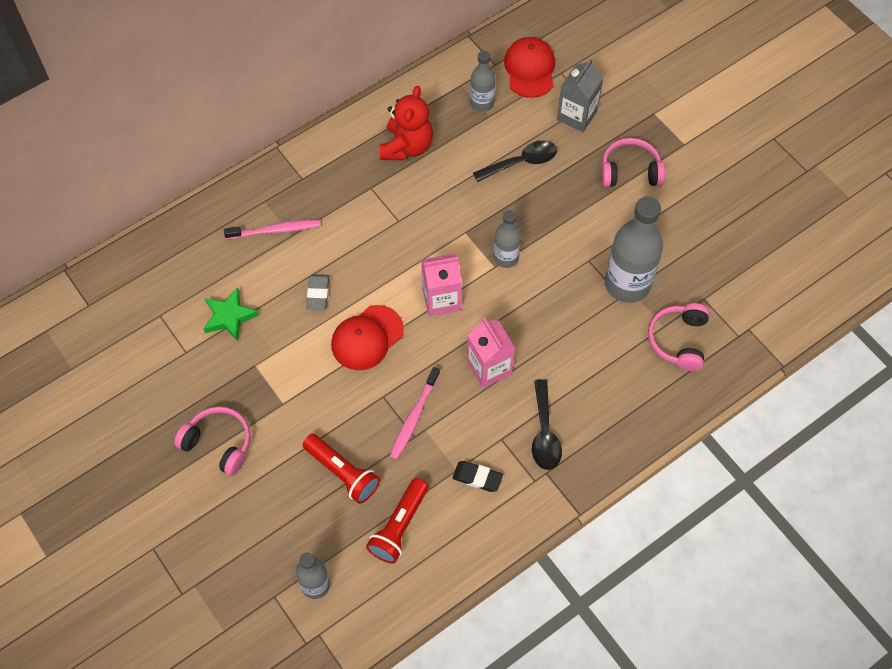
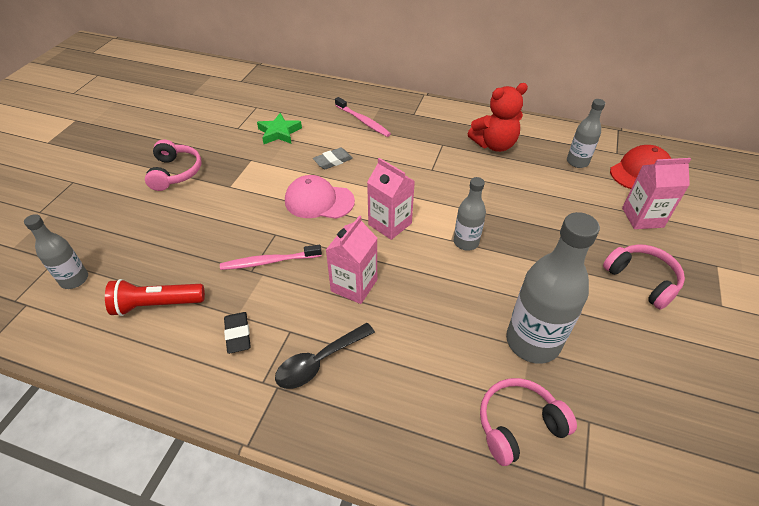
camera: 55 degrees right, 15 degrees down
red flashlight [303,434,380,504] -> none
red cap [331,305,404,370] -> pink cap [285,175,355,219]
black spoon [473,141,557,182] -> none
grey carton [557,59,604,132] -> pink carton [622,158,691,229]

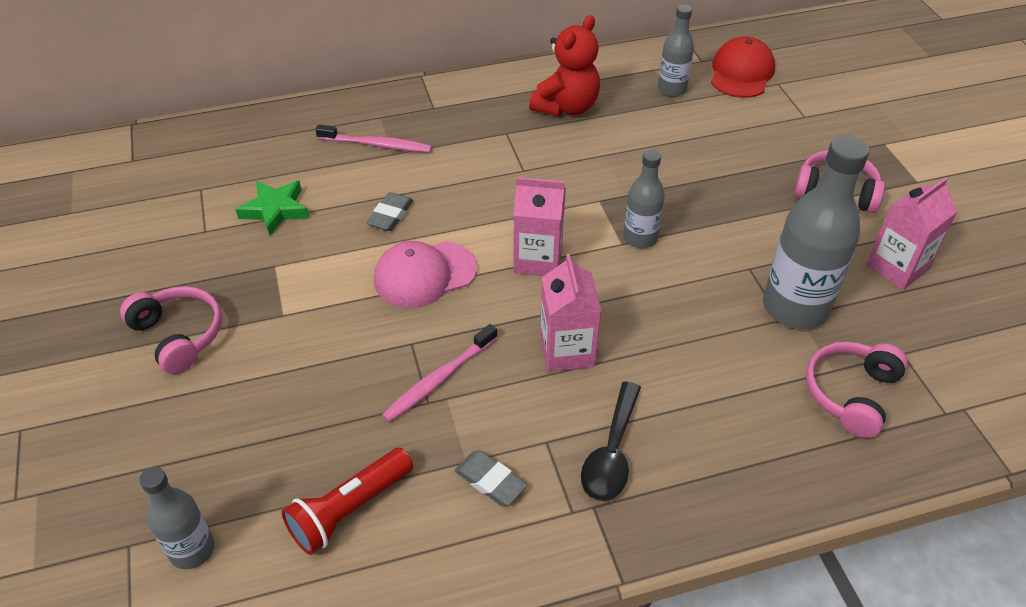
camera: 35 degrees left, 0 degrees up
black eraser [224,312,251,354] -> grey eraser [455,450,527,506]
pink carton [622,158,691,229] -> pink carton moved to [866,177,958,290]

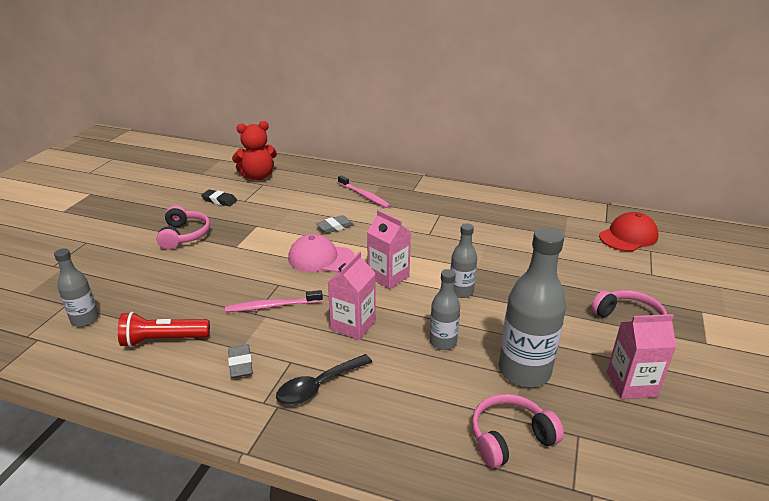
camera: 35 degrees right, 15 degrees down
green star [235,181,309,236] -> none
red teddy bear [529,15,600,117] -> red teddy bear moved to [232,121,277,180]
grey bottle [658,4,694,97] -> grey bottle moved to [429,269,460,350]
none -> black eraser [201,189,237,206]

